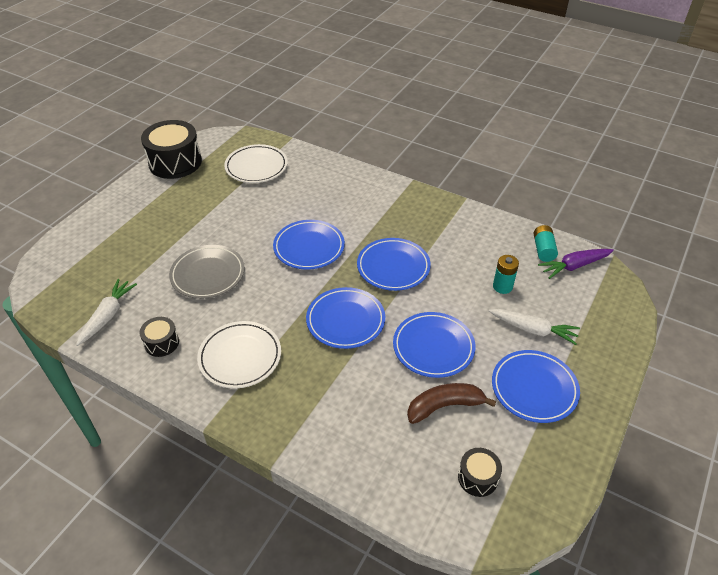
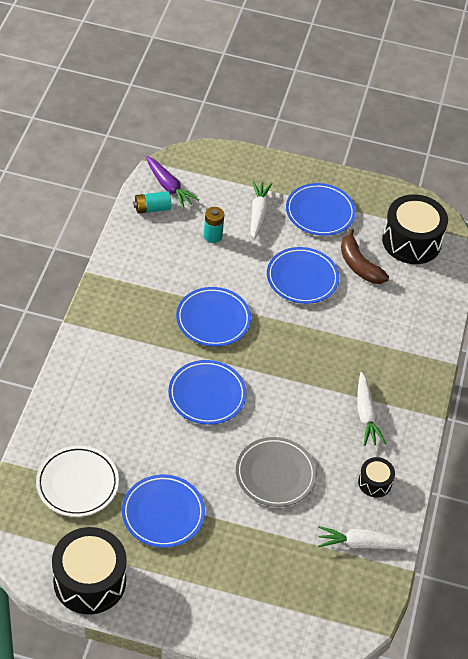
camera: 110 degrees left, 5 degrees up
white plate [197,321,281,389] -> white carrot [357,372,386,446]
blue plate [306,287,385,349] -> blue plate moved to [122,475,205,548]
black drum [458,448,502,497] -> black drum [382,194,448,264], size x2.01

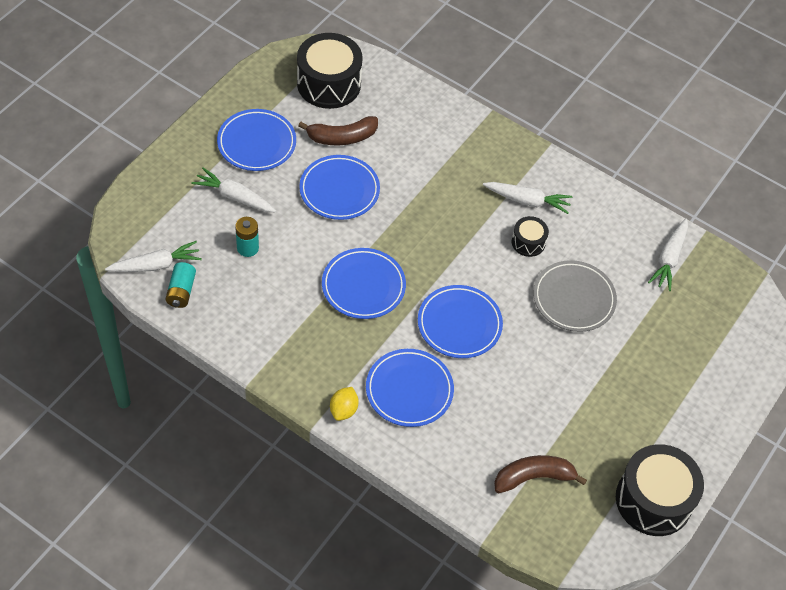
camera: 70 degrees left, 5 degrees up
white plate [36,446,119,517] -> brown banana [494,455,587,493]
blue plate [122,475,205,548] -> blue plate moved to [366,349,454,427]
purple carrot [146,156,199,209] -> white carrot [105,241,202,272]
black drum [358,457,395,498] -> black drum moved to [512,216,549,257]
none -> yellow lemon [330,387,359,421]

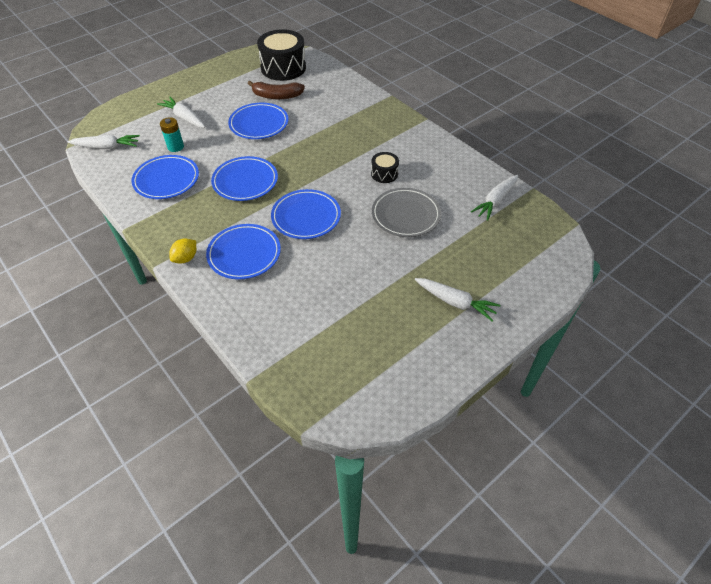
camera: 20 degrees right, 5 degrees down
turquoise battery [166,262,196,308] -> none
blue plate [217,109,296,171] -> blue plate moved to [132,155,199,199]
white carrot [483,182,572,214] -> white carrot moved to [415,278,501,322]
brown banana [494,455,587,493] -> none
black drum [616,444,704,536] -> none

